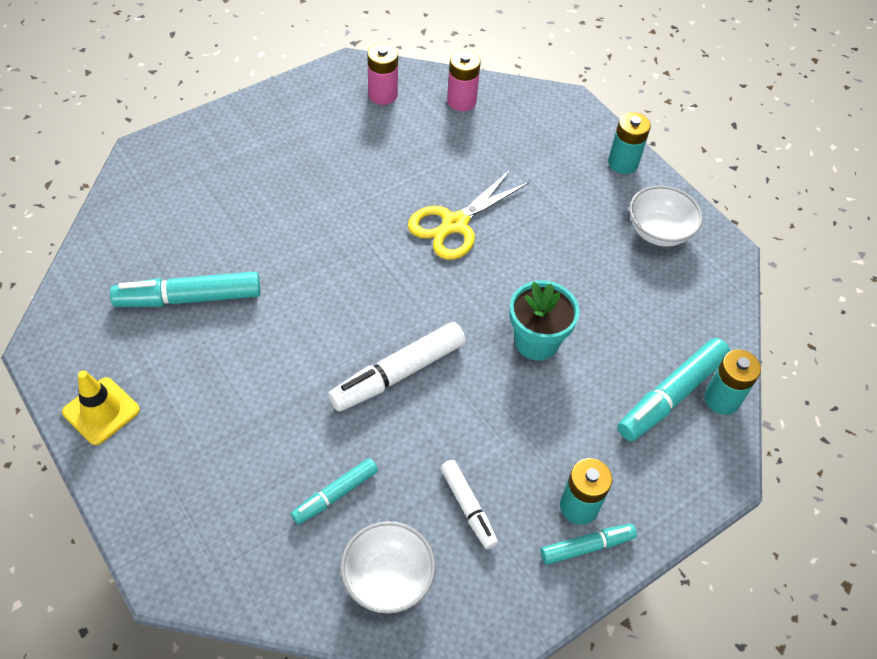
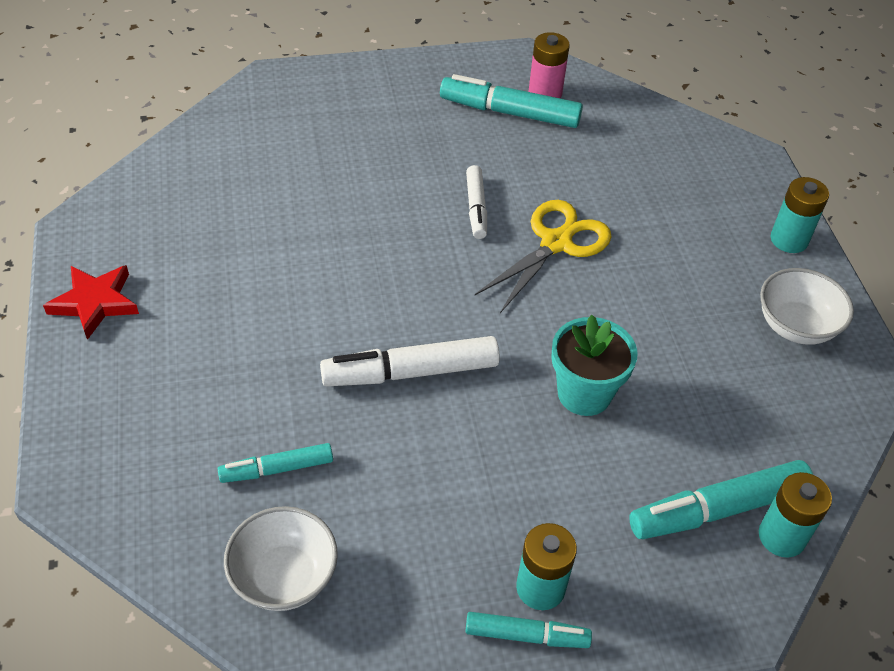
camera: 25 degrees right, 5 degrees down
yellow traffic cone [62,370,140,445] -> red star [43,265,139,340]
turquoise marker [110,272,261,307] -> turquoise marker moved to [440,74,583,128]
yellow scissors [408,170,529,260] -> yellow scissors turned 150 degrees clockwise [475,200,611,313]
white marker [440,460,498,549] -> white marker moved to [466,165,487,239]
pink battery [447,50,481,111] -> none

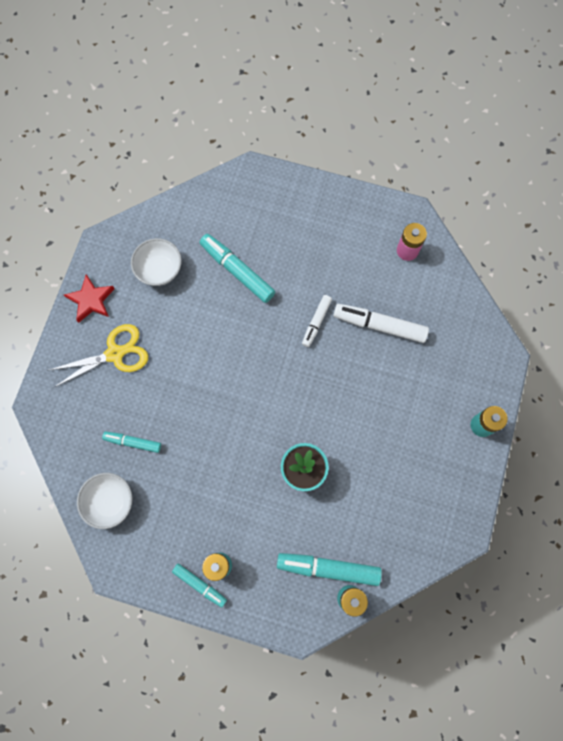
camera: 30 degrees right, 25 degrees up
white marker [320,336,500,386] -> white marker moved to [334,304,429,343]
turquoise marker [440,74,583,128] -> turquoise marker moved to [200,234,275,303]
yellow scissors [475,200,611,313] -> yellow scissors moved to [49,324,148,387]
white bowl [760,268,854,345] -> white bowl moved to [131,238,182,286]

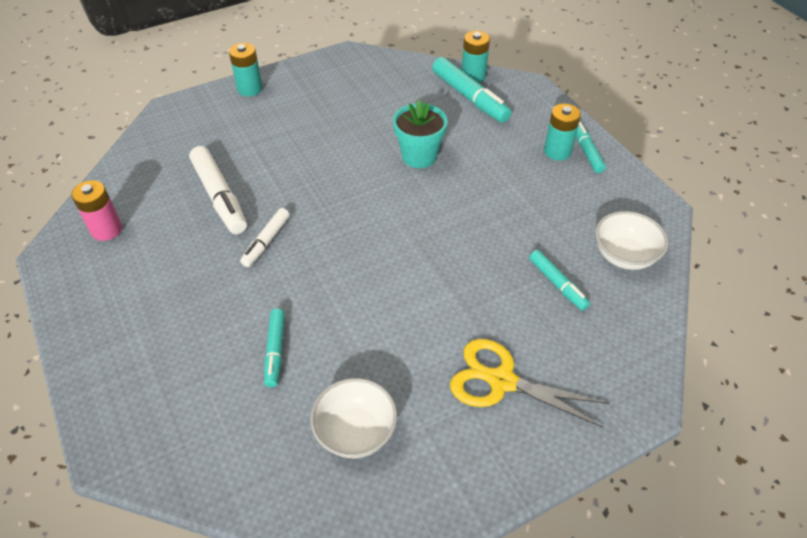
camera: 135 degrees left, 25 degrees down
red star [64,274,115,323] -> none
turquoise marker [200,234,275,303] -> turquoise marker [264,309,285,387], size x0.60
white marker [302,295,332,347] -> white marker turned 135 degrees clockwise [240,208,290,267]

